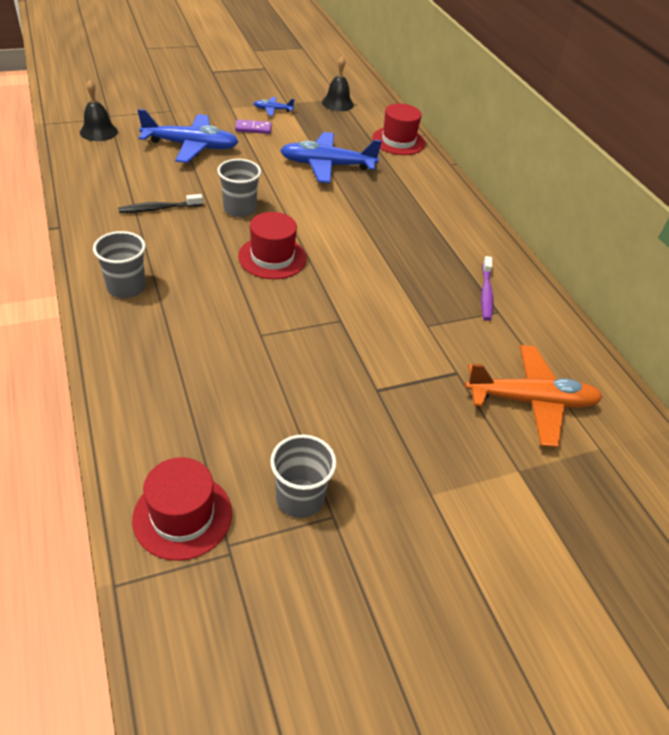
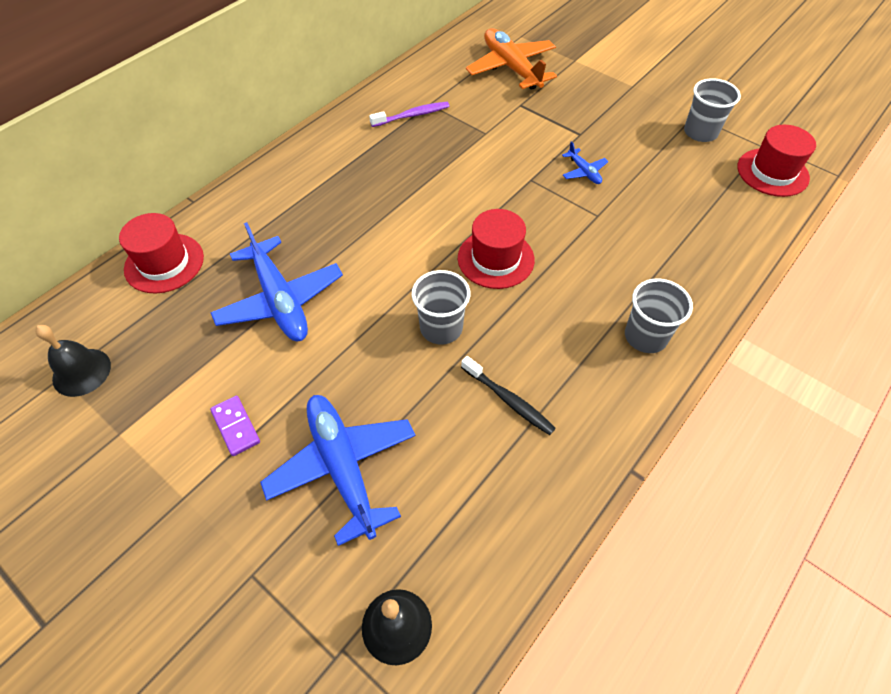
camera: 115 degrees left, 10 degrees up
blue plane [253,97,294,116] -> blue plane moved to [562,141,608,184]

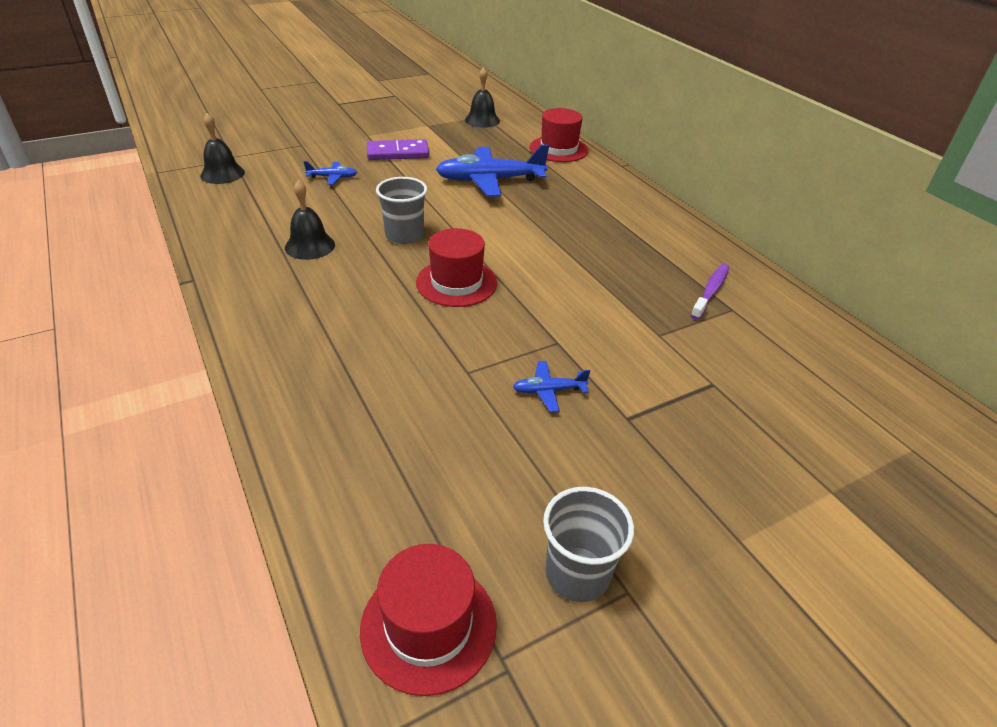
camera: 110 degrees right, 15 degrees down
purple domino [210,396,260,456] -> purple domino [367,139,429,160], size x1.53
blue plane [260,395,416,546] -> blue plane [304,161,357,185], size x0.46
purple toothbrush [369,102,450,127] -> purple toothbrush turned 150 degrees counterclockwise [691,264,729,320]
black toothbrush [461,356,556,435] -> black bell [285,180,335,260]
orange plane [466,28,557,90] -> none
grey cup [625,279,693,353] -> none

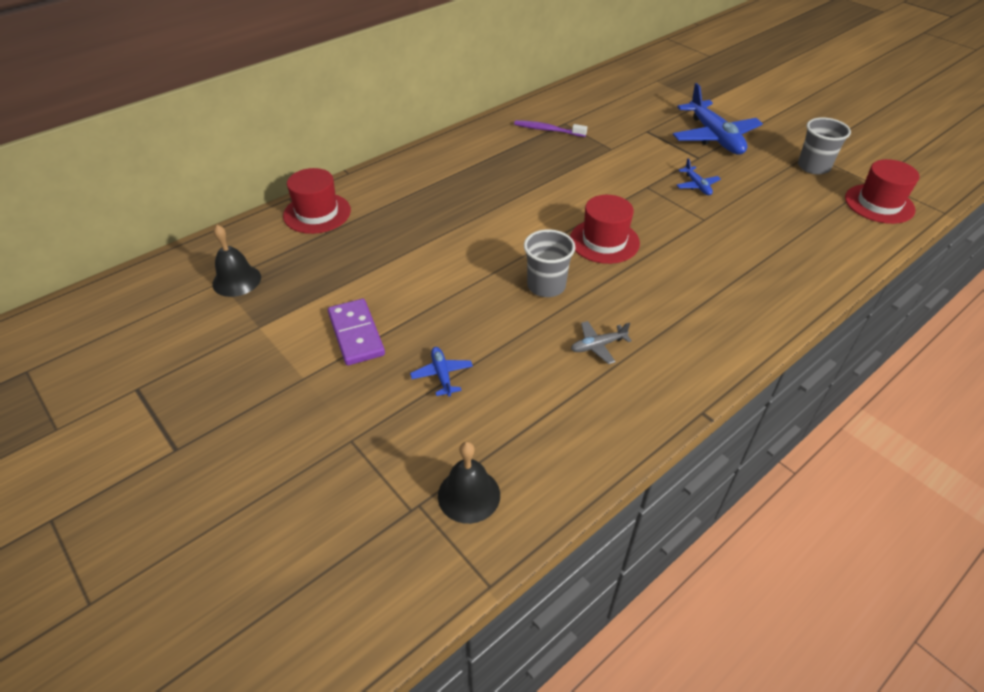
camera: 100 degrees left, 5 degrees up
black bell [285,180,335,260] -> grey plane [571,321,632,364]
blue plane [436,144,549,197] -> blue plane moved to [673,83,763,155]

